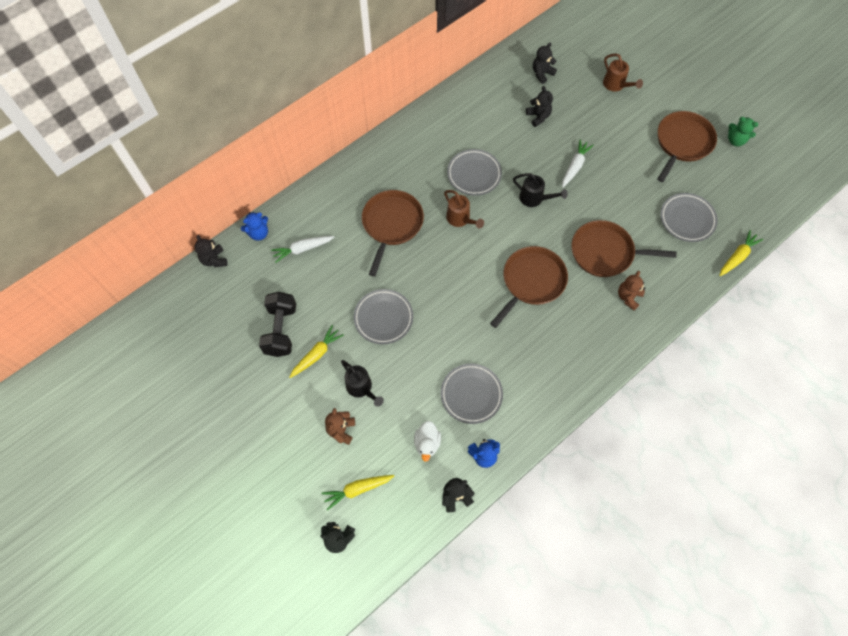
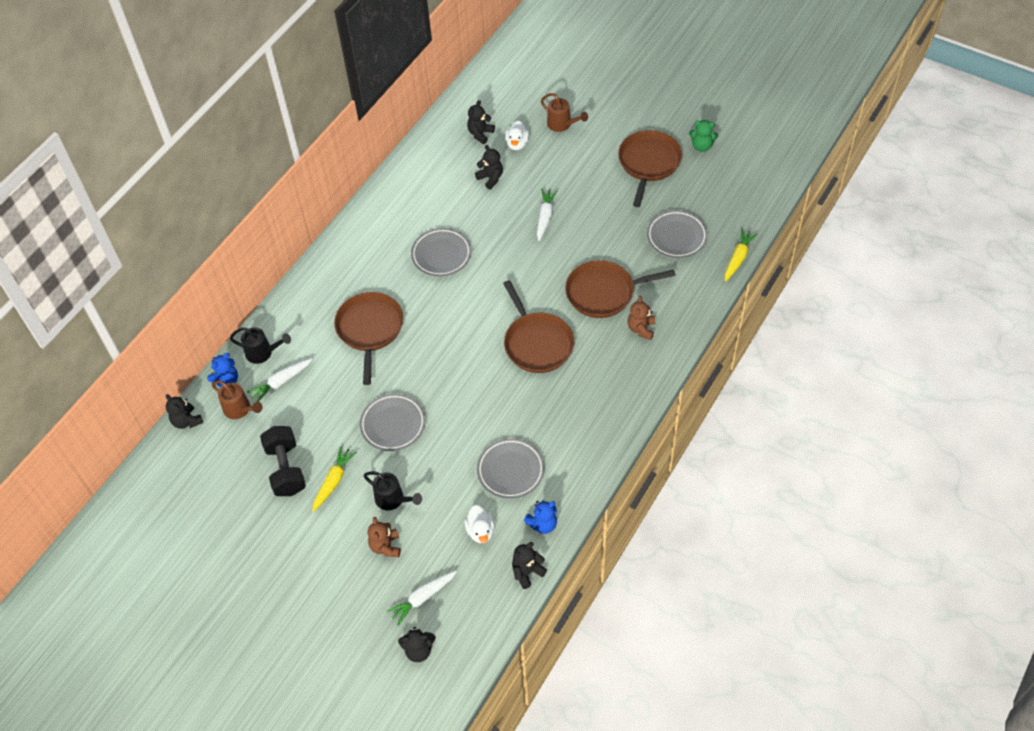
camera: 15 degrees left, 10 degrees down
yellow carrot [322,475,394,510] -> white carrot [387,570,457,625]
brown watering can [444,190,484,229] -> brown watering can moved to [212,380,263,419]
brown pan [490,246,568,328] -> brown pan turned 135 degrees clockwise [503,280,574,373]
black watering can [513,173,568,207] -> black watering can moved to [230,327,291,364]
none -> white duck [505,121,529,150]

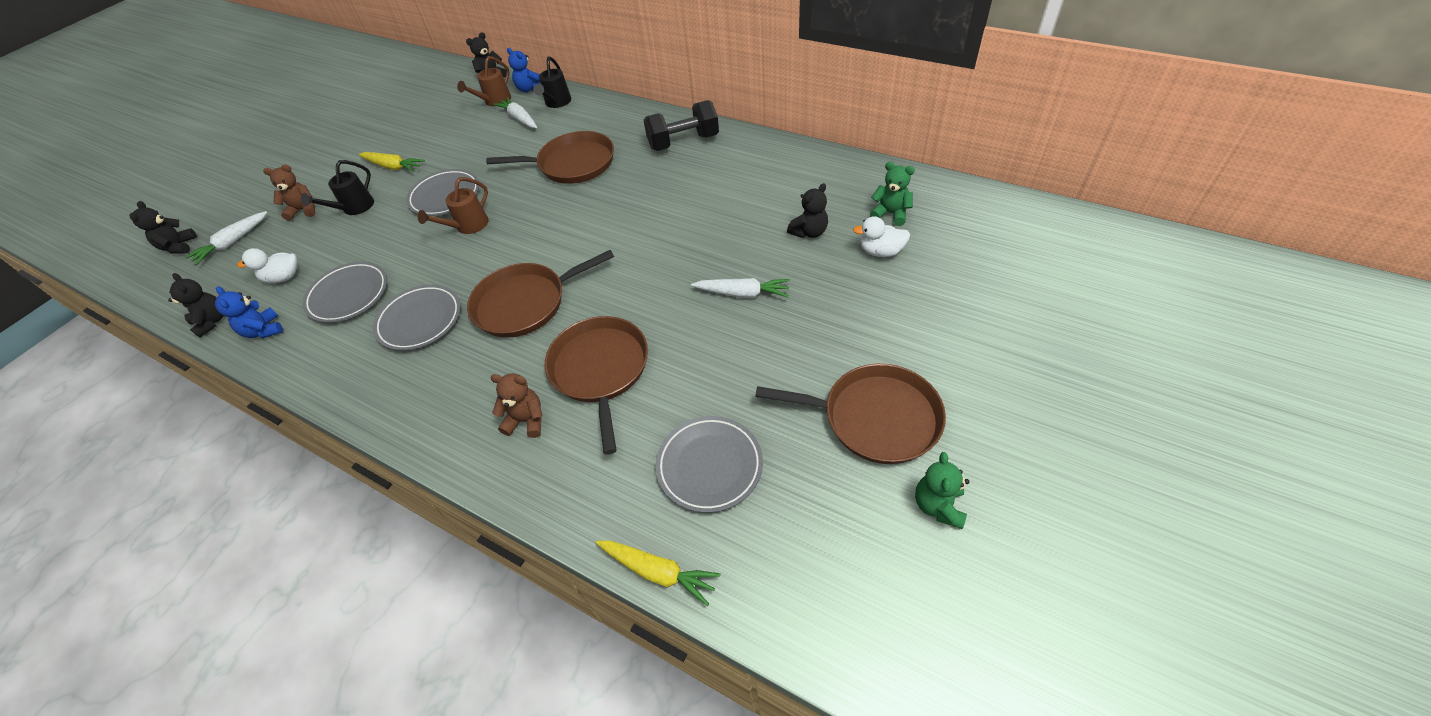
camera: 90 degrees right, 5 degrees down
black dumbbell [260,426,306,496] -> black dumbbell moved to [644,100,719,151]
white carrot [387,570,457,625] -> white carrot turned 105 degrees counterclockwise [185,211,267,265]
grey plate [411,228,472,277] -> grey plate moved to [373,284,461,351]
black teddy bear [467,100,495,144] -> green teddy bear [870,162,915,226]
brown watering can [541,93,588,132] -> brown watering can moved to [417,177,489,234]

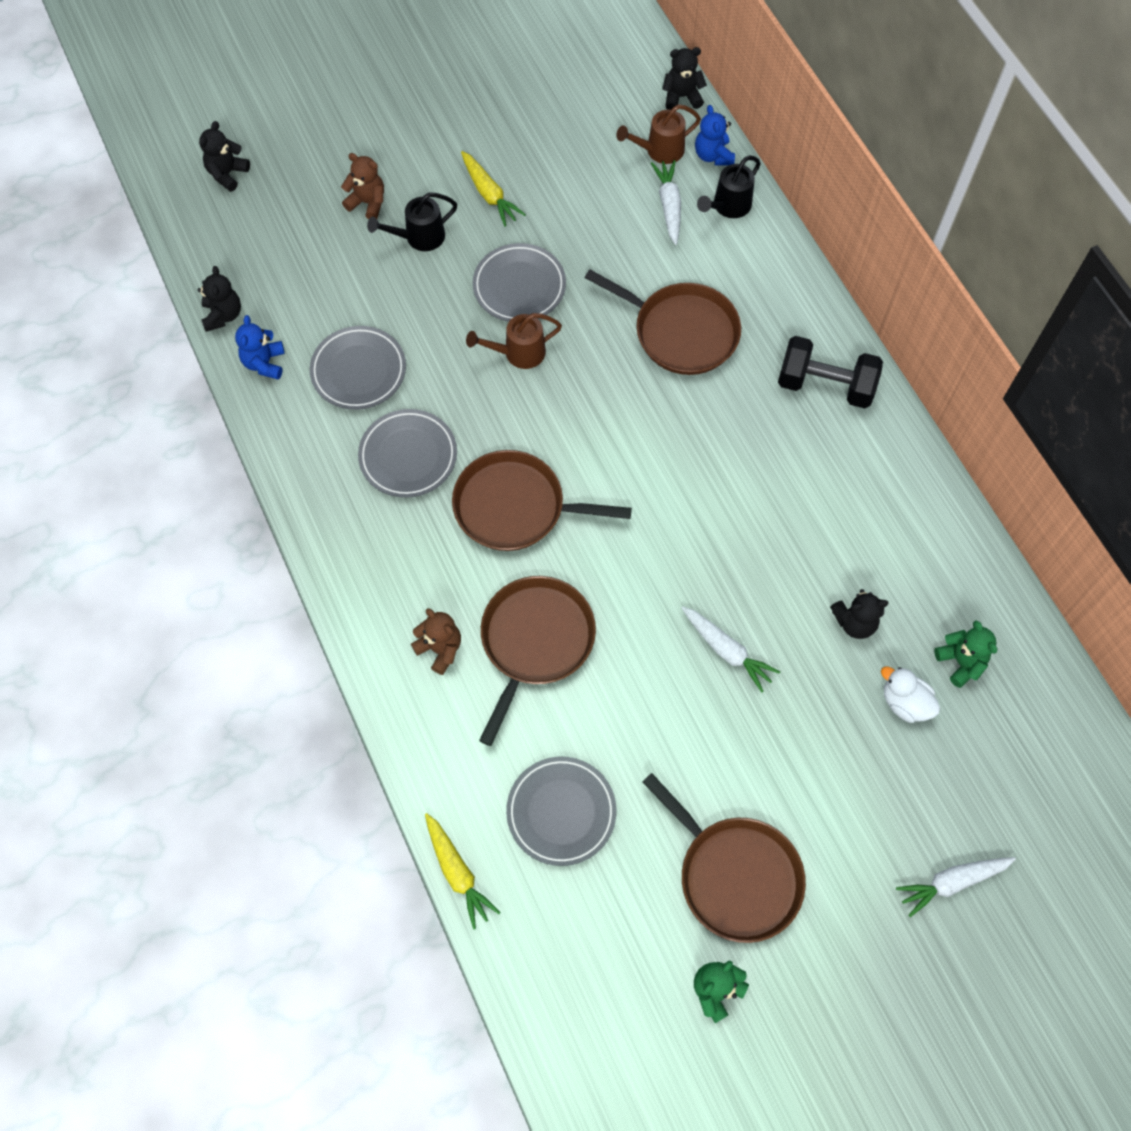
camera: 30 degrees right, 15 degrees up
white carrot [185,211,267,265] -> white carrot moved to [896,857,1016,917]
white duck [237,248,298,283] -> none

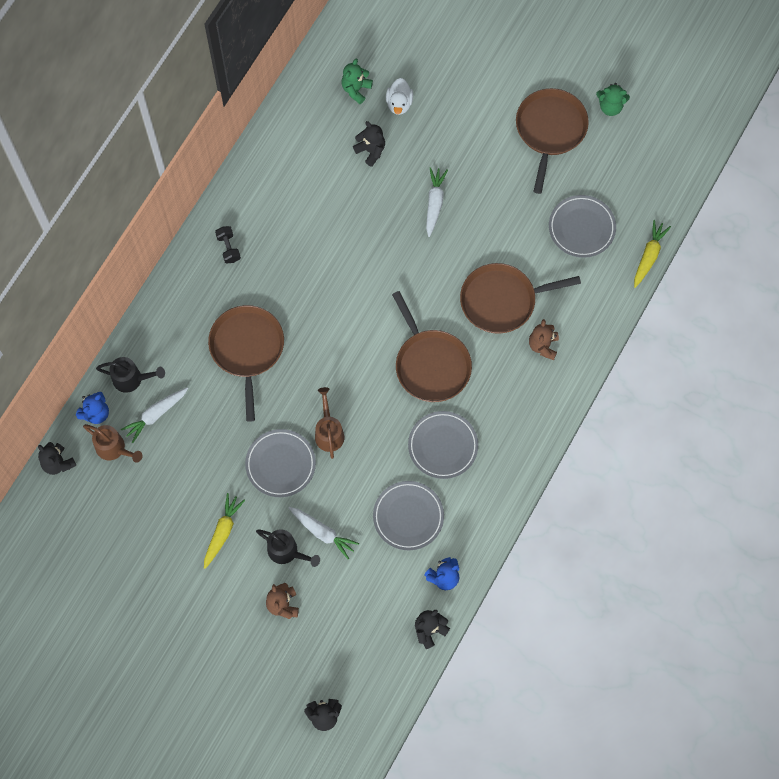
camera: 125 degrees left, 5 degrees up
brown watering can [466,313,562,369] -> brown watering can turned 135 degrees counterclockwise [315,387,344,459]
black dumbbell [778,336,883,408] -> black dumbbell [215,226,241,263], size x0.52
white carrot [896,857,1016,917] -> white carrot moved to [289,507,359,559]

